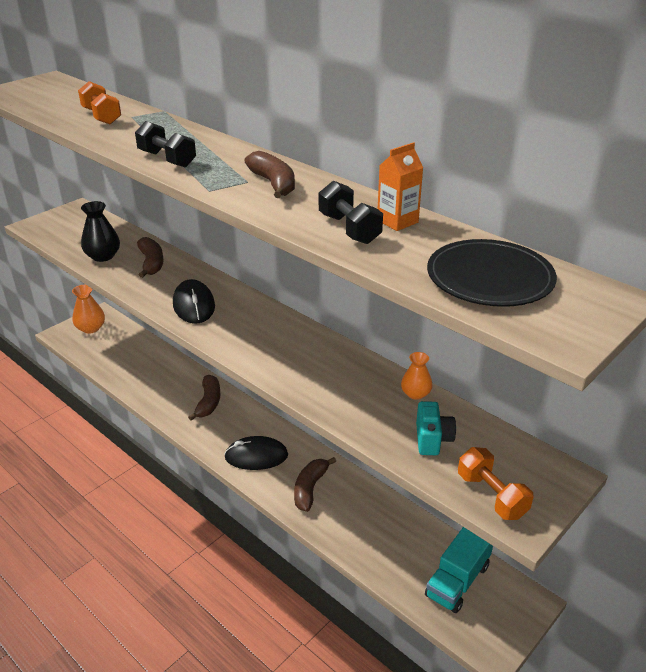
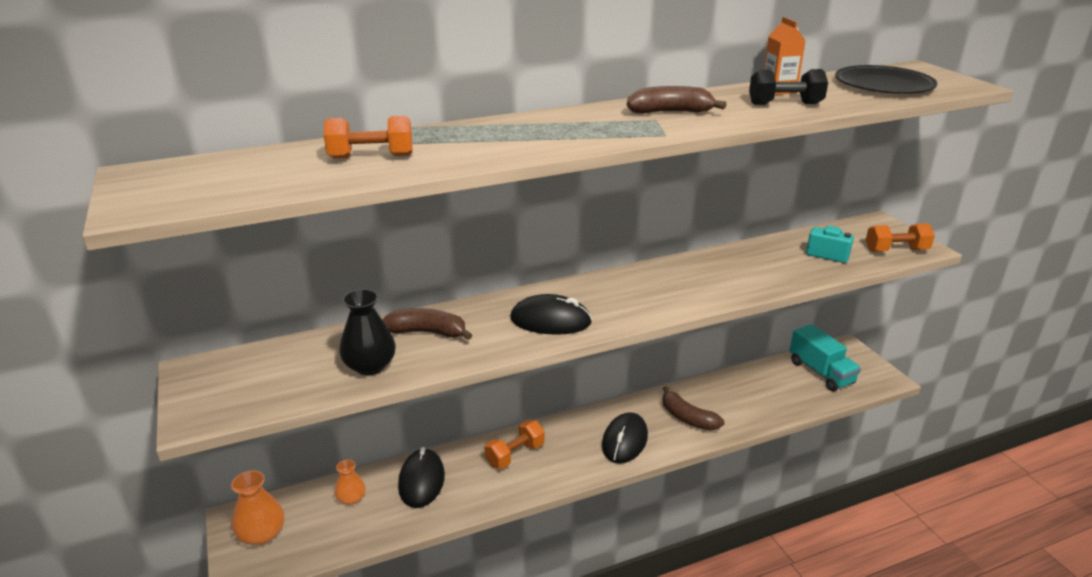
camera: 65 degrees left, 5 degrees down
black dumbbell [135,121,196,168] -> none
brown banana [188,375,221,421] -> orange dumbbell [484,420,545,469]
orange vase [401,352,432,400] -> orange vase moved to [335,460,366,505]
none -> black mouse [398,447,445,508]

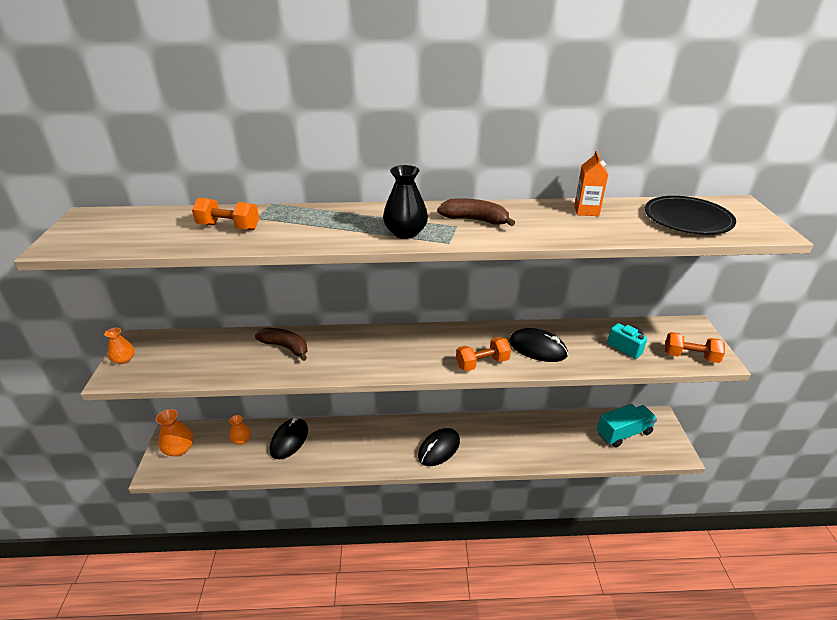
camera: 20 degrees right, 5 degrees up
black vase [339,289,396,375] -> black vase moved to [383,165,428,239]
orange dumbbell [484,420,545,469] -> orange dumbbell moved to [456,337,511,371]
black mouse [510,294,592,335] -> black mouse moved to [509,328,568,362]
brown banana [663,386,724,431] -> none
black dumbbell [749,69,828,105] -> none
turquoise truck [789,324,861,391] -> turquoise truck turned 105 degrees counterclockwise [597,404,657,447]
none -> orange vase [104,328,135,364]

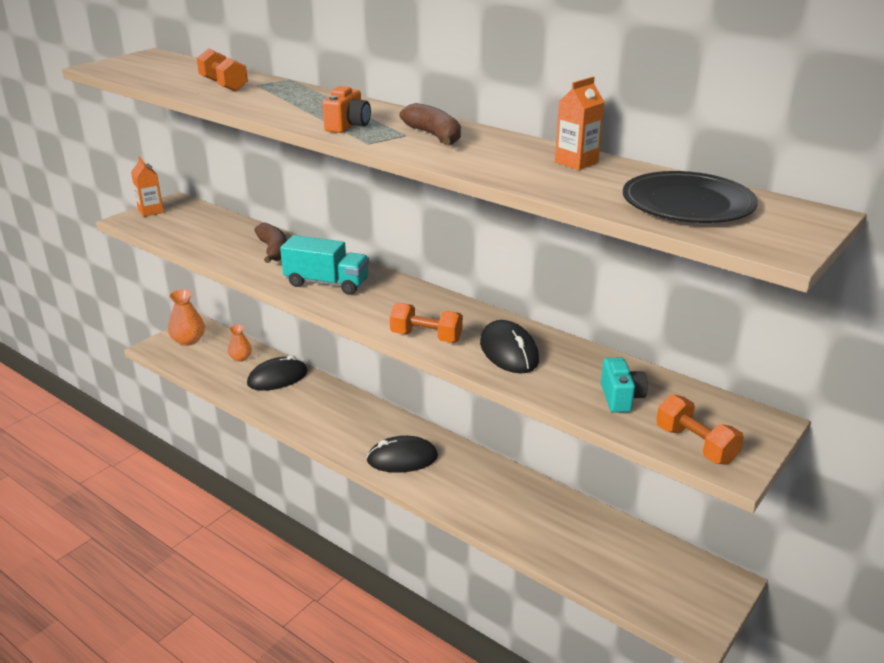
camera: 40 degrees right, 5 degrees down
orange vase [104,328,135,364] -> orange carton [131,157,164,217]
black vase [383,165,428,239] -> orange camera [322,86,371,133]
turquoise truck [597,404,657,447] -> turquoise truck moved to [280,235,369,295]

